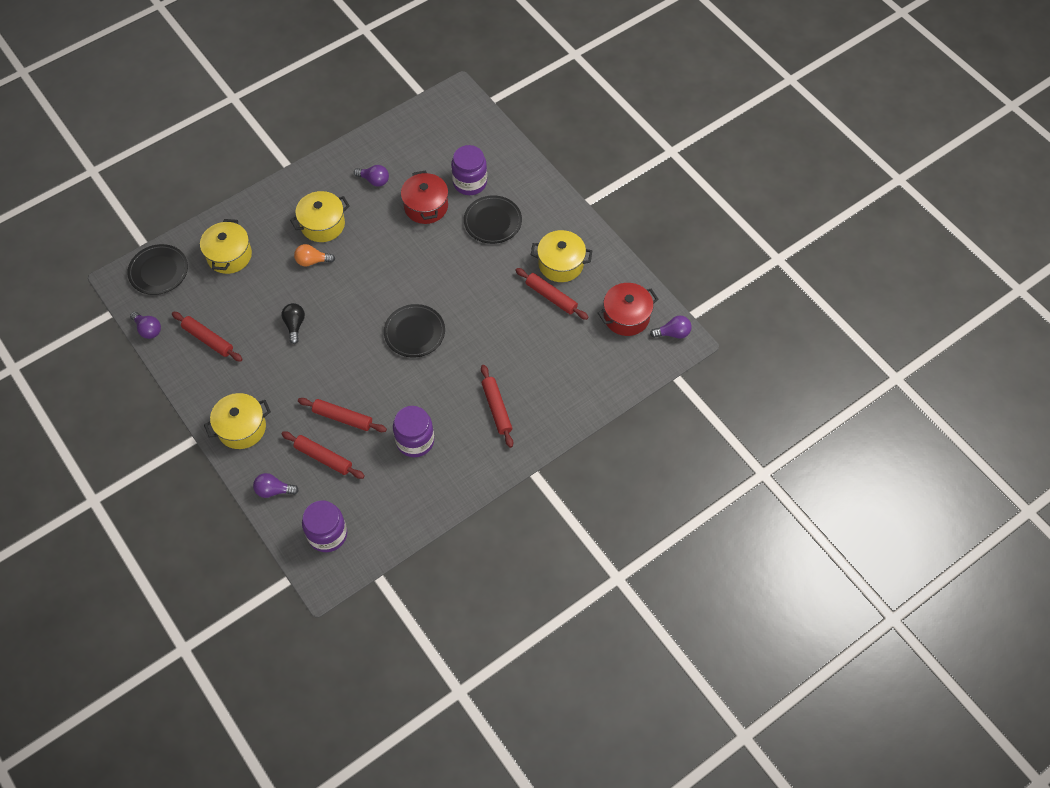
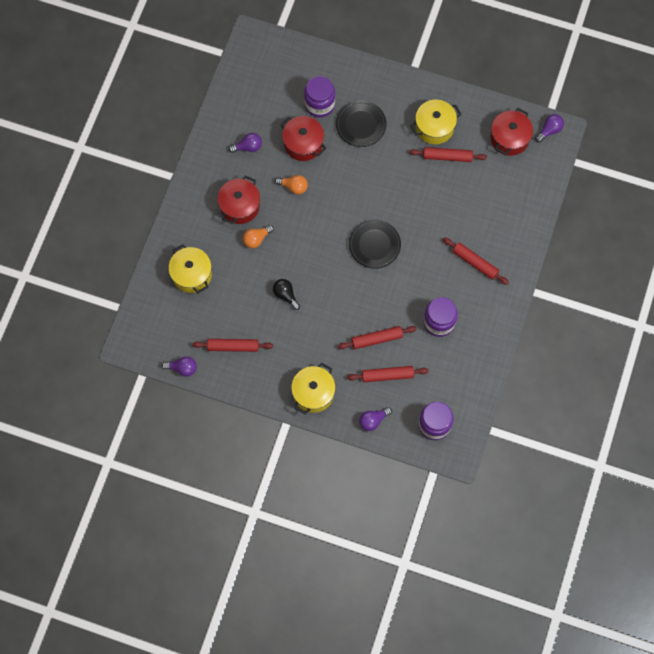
camera: 35 degrees left, 10 degrees up
black plate [127,244,188,295] -> none
yellow pot [290,191,350,242] -> red pot [218,175,260,224]
none -> orange light bulb [275,175,308,194]

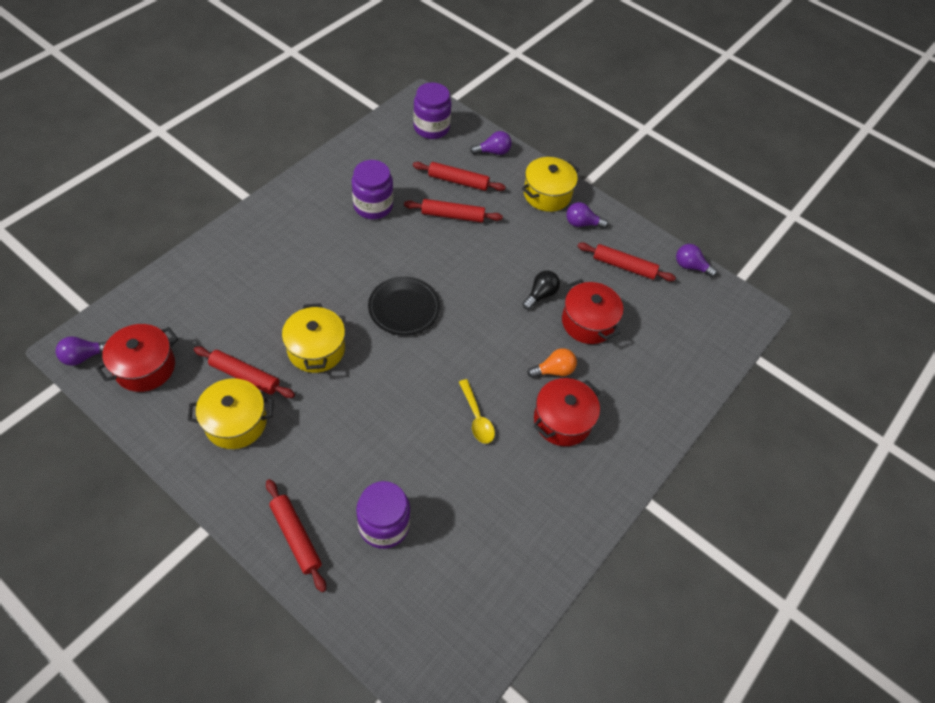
camera: 165 degrees left, 15 degrees down
yellow pot [168,244,212,293] -> yellow pot moved to [282,303,345,373]
purple light bulb [229,133,262,153] -> purple light bulb moved to [566,202,608,229]
black light bulb [273,279,300,310] -> black light bulb turned 120 degrees counterclockwise [523,270,560,310]
orange light bulb [275,175,308,194] -> yellow spoon [459,379,495,444]
red pot [280,116,327,161] -> red pot moved to [562,279,623,344]
black plate [336,100,387,147] -> none
red rolling pin [443,237,509,285] -> red rolling pin moved to [266,479,326,592]

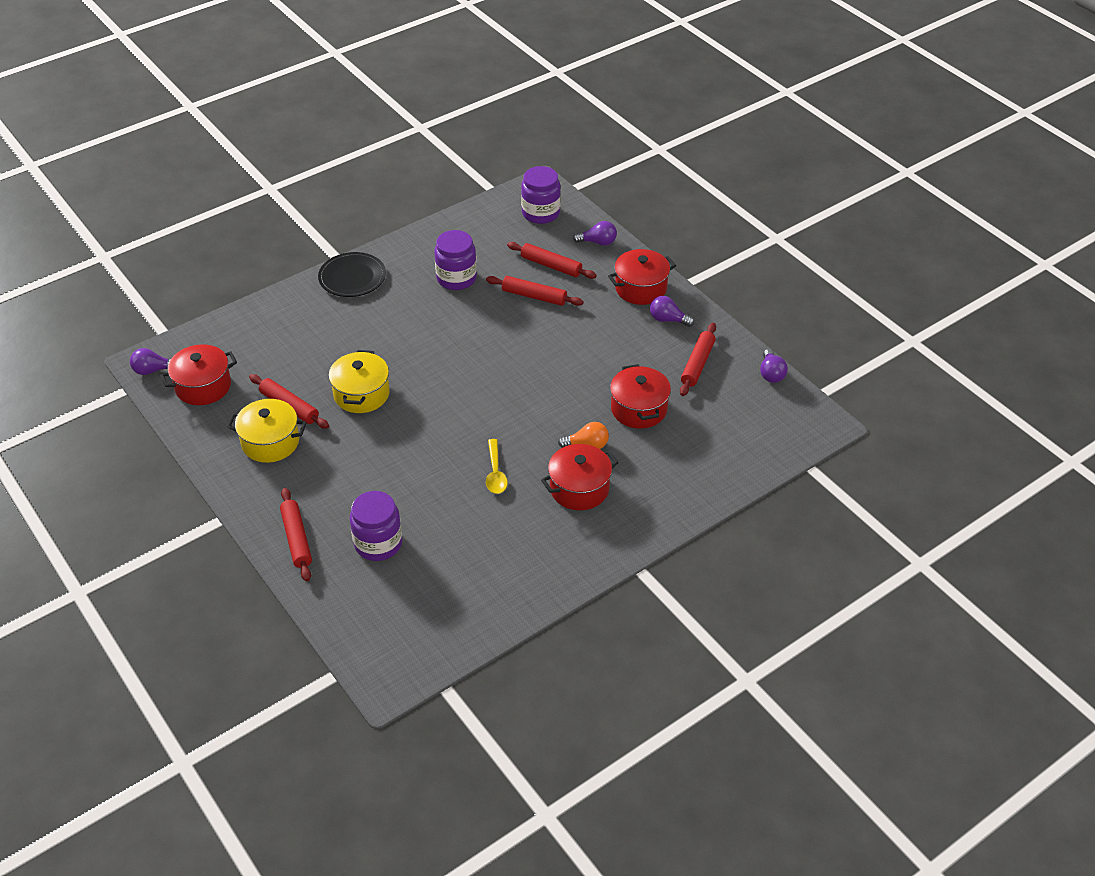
camera: 20 degrees right, 10 degrees down
black plate [368,276,440,336] -> black plate moved to [318,252,386,297]
yellow pot [522,157,579,212] -> red pot [608,249,676,305]
black light bulb [523,270,560,310] -> none
red rolling pin [577,242,676,281] -> red rolling pin turned 75 degrees clockwise [680,323,716,396]
purple light bulb [676,244,717,277] -> purple light bulb turned 135 degrees counterclockwise [760,349,788,383]

